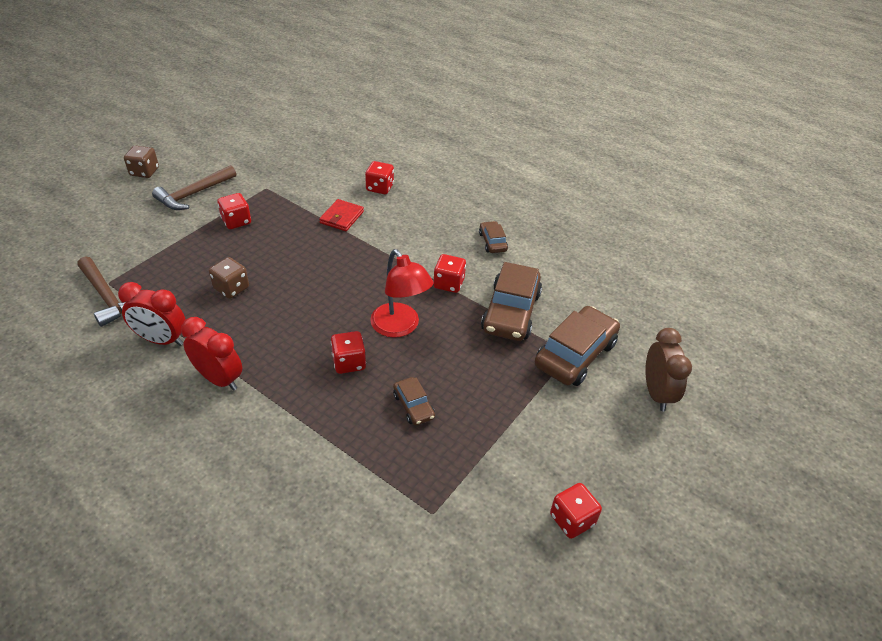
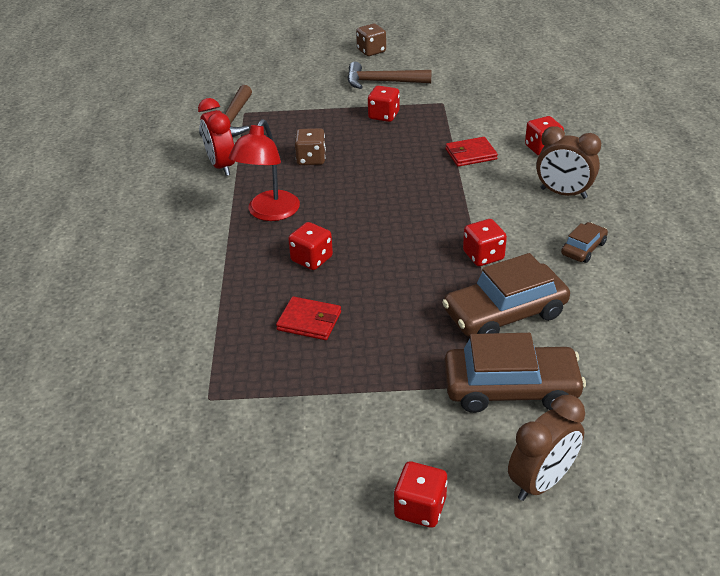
camera: 55 degrees right, 5 degrees down
red clock [181,317,242,391] -> none
red lamp [370,249,433,338] -> red lamp moved to [229,119,300,221]
brown car [393,377,435,425] -> red wallet [276,296,341,340]
red dice [550,483,602,539] -> red dice moved to [394,461,448,528]
none -> brown clock [536,126,601,199]

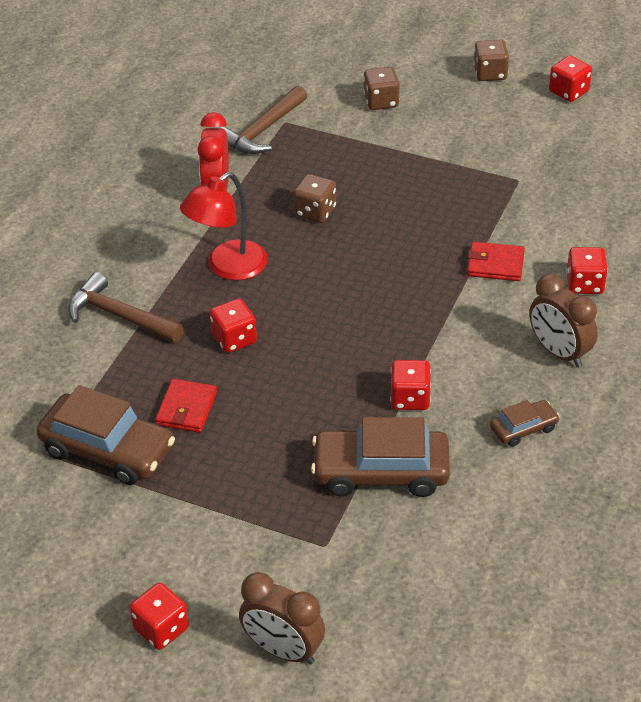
camera: 25 degrees right, 5 degrees up
red wallet [276,296,341,340] -> red wallet turned 60 degrees clockwise [155,379,217,433]
brown hammer [348,62,432,89] -> brown hammer moved to [68,272,184,343]
red dice [368,86,400,122] -> red dice moved to [549,56,592,102]
brown car [444,333,586,413] -> brown car moved to [36,385,175,485]
brown clock [508,395,585,501] -> brown clock turned 45 degrees clockwise [239,572,325,664]
none -> brown dice [363,67,399,110]

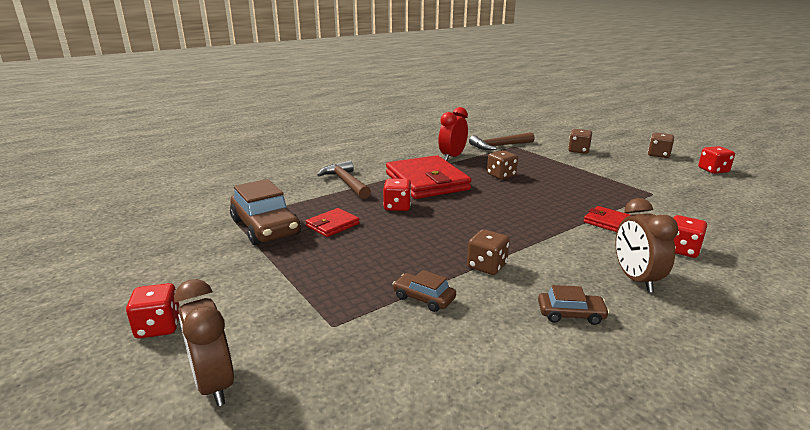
camera: 30 degrees right, 20 degrees down
red lamp [180,172,268,281] -> red wallet [386,155,472,199]
brown car [311,417,450,497] -> brown car [393,270,456,312], size x0.51
red dice [390,360,431,410] -> brown dice [467,229,510,275]

